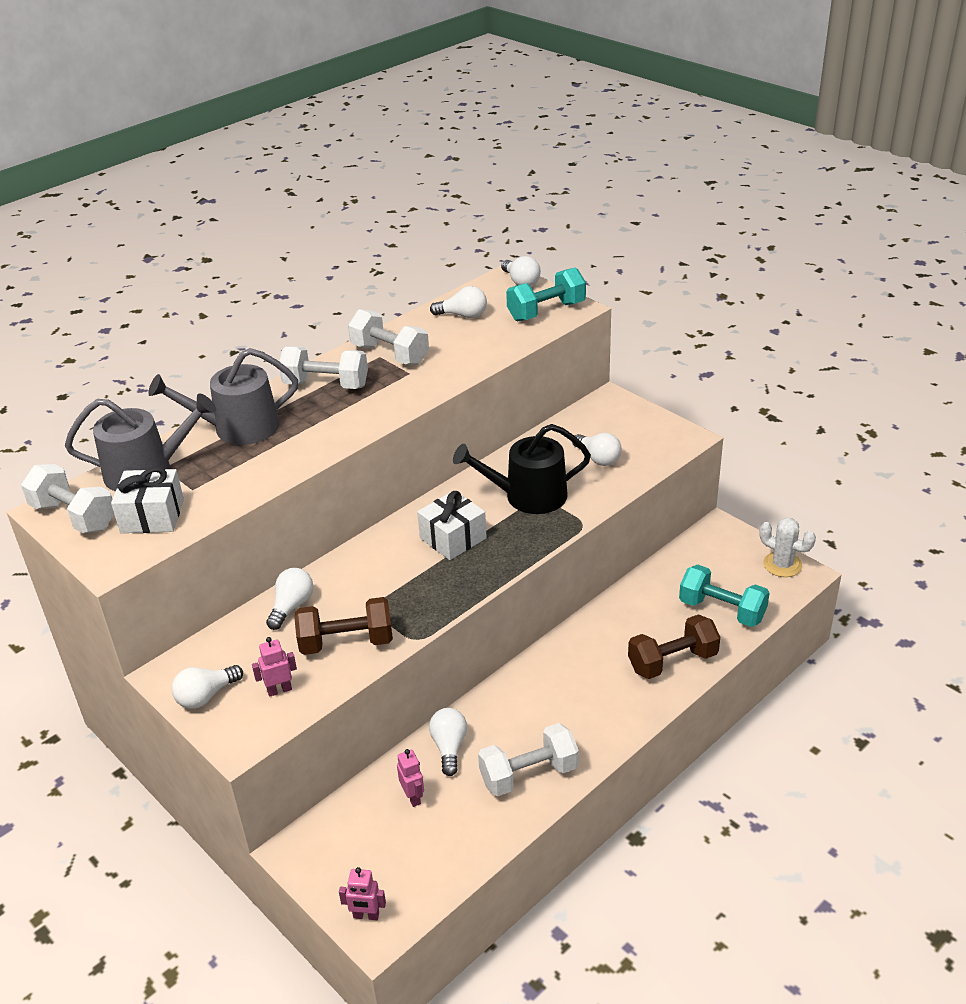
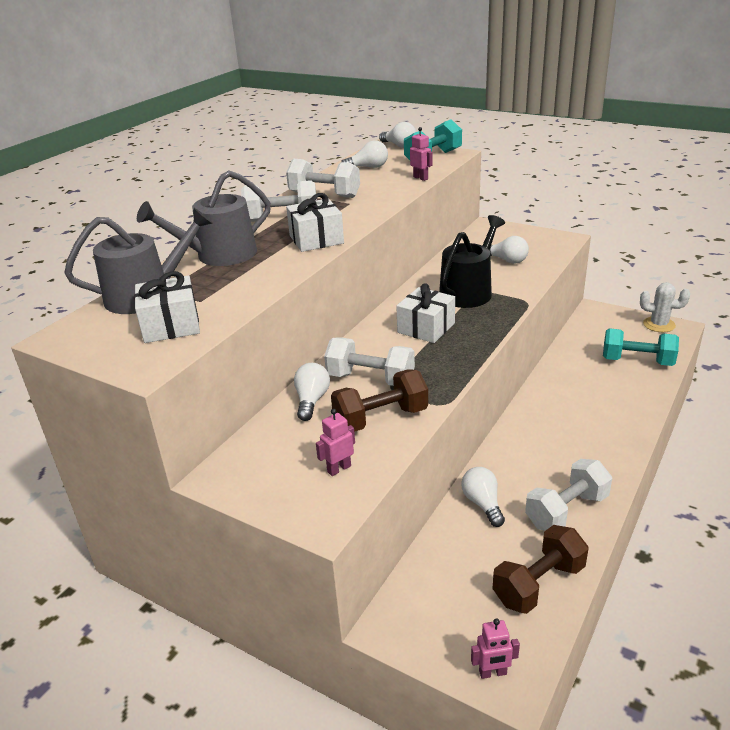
camera: 15 degrees left, 5 degrees down
white dumbbell [21,464,114,533] -> white dumbbell moved to [324,337,415,386]
white light bulb [172,665,243,709] -> none
pink robot [397,749,424,807] -> pink robot moved to [410,127,433,181]
black watering can [453,424,591,514] -> black watering can turned 150 degrees clockwise [439,215,505,308]
brown dumbbell [628,614,720,679] -> brown dumbbell moved to [492,525,588,614]
none -> white gift [286,193,344,252]

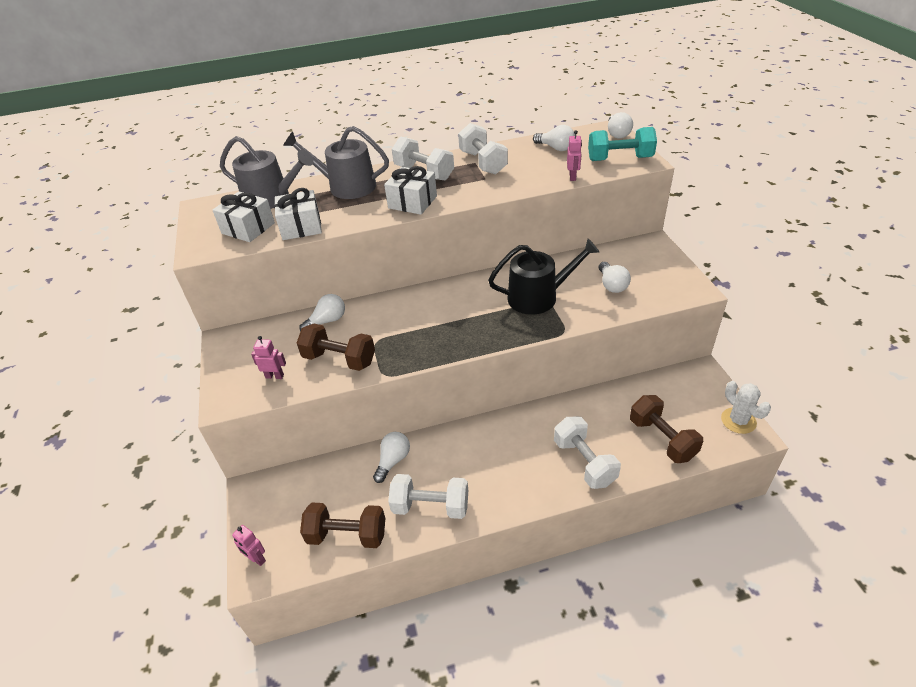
camera: 45 degrees right, 10 degrees up
white dumbbell [324,337,415,386] -> white dumbbell moved to [554,417,621,489]
white gift [396,283,455,343] -> white gift moved to [274,188,322,240]
turquoise dumbbell [603,328,679,366] -> brown dumbbell [630,395,703,463]

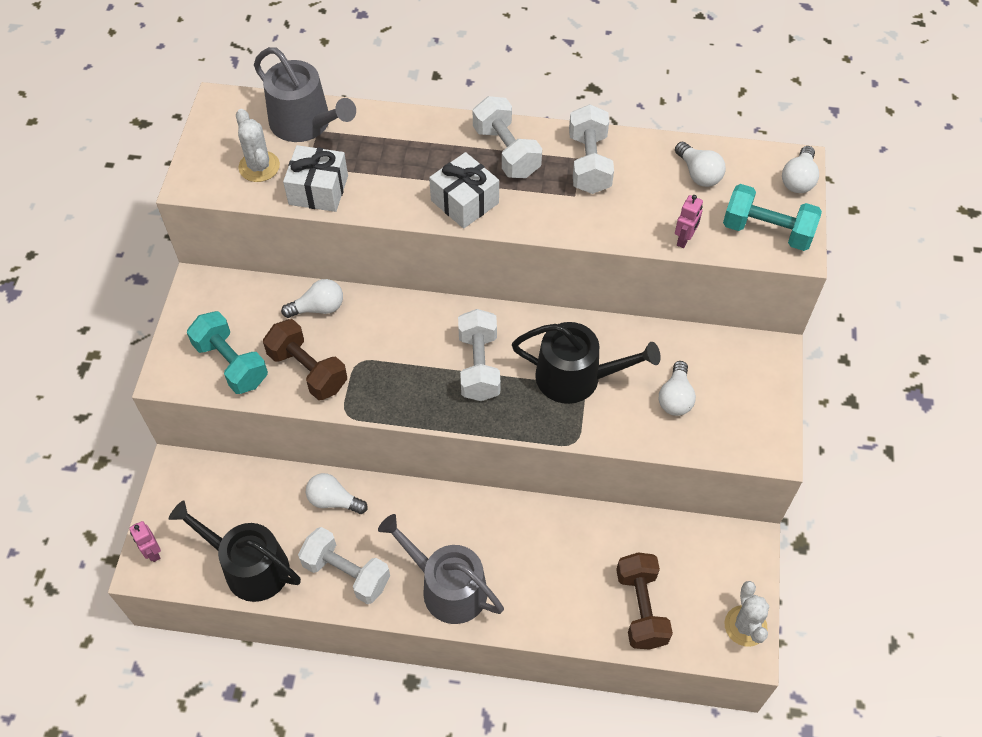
camera: 20 degrees right, 15 degrees up
white gift [213,192,275,242] -> white cactus [236,109,280,182]
pink robot [251,336,286,379] -> turquoise dumbbell [187,311,268,394]
grey watering can [283,126,389,199] -> grey watering can moved to [378,514,504,624]
brown dumbbell [300,502,385,548] -> black watering can [169,500,301,602]
white light bulb [373,432,410,483] -> white light bulb turned 120 degrees counterclockwise [306,473,368,514]
white dumbbell [554,417,621,489] -> white dumbbell moved to [458,309,500,401]

